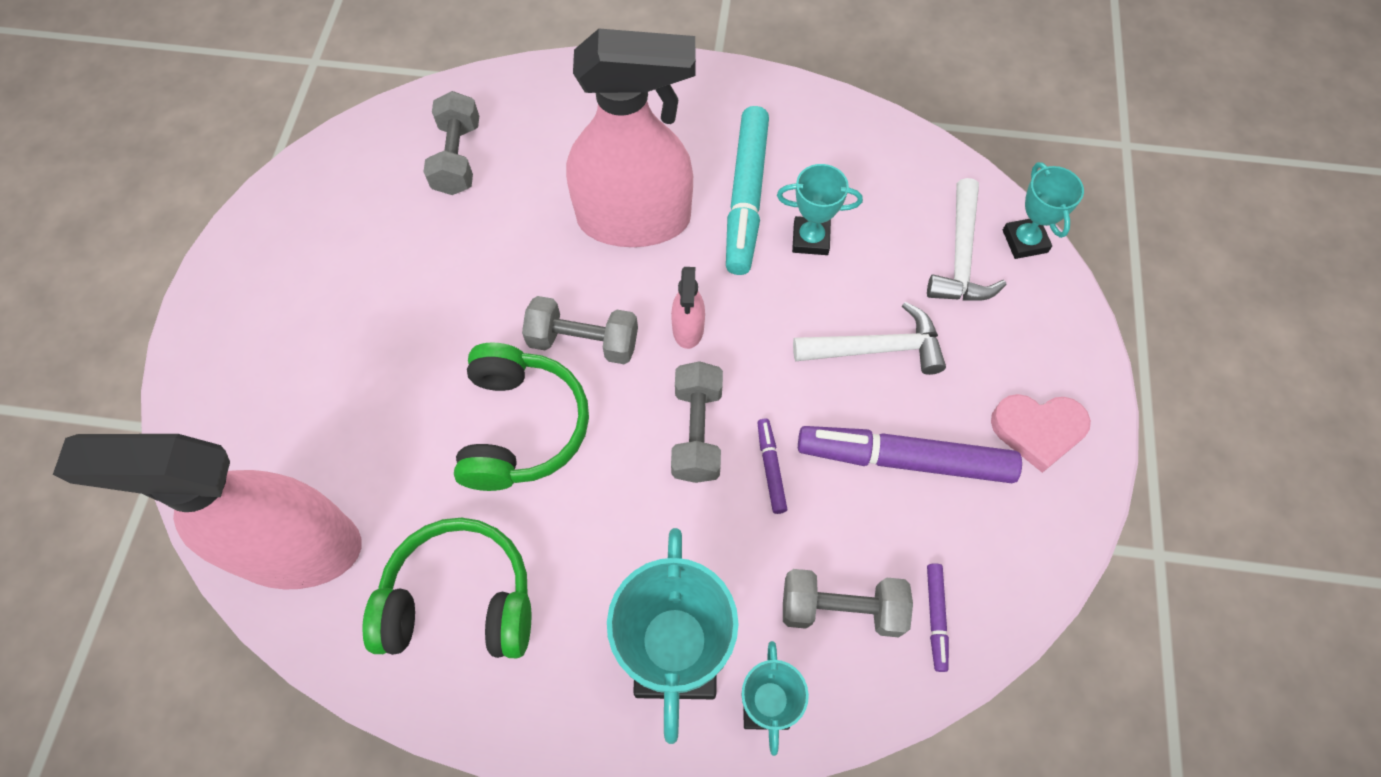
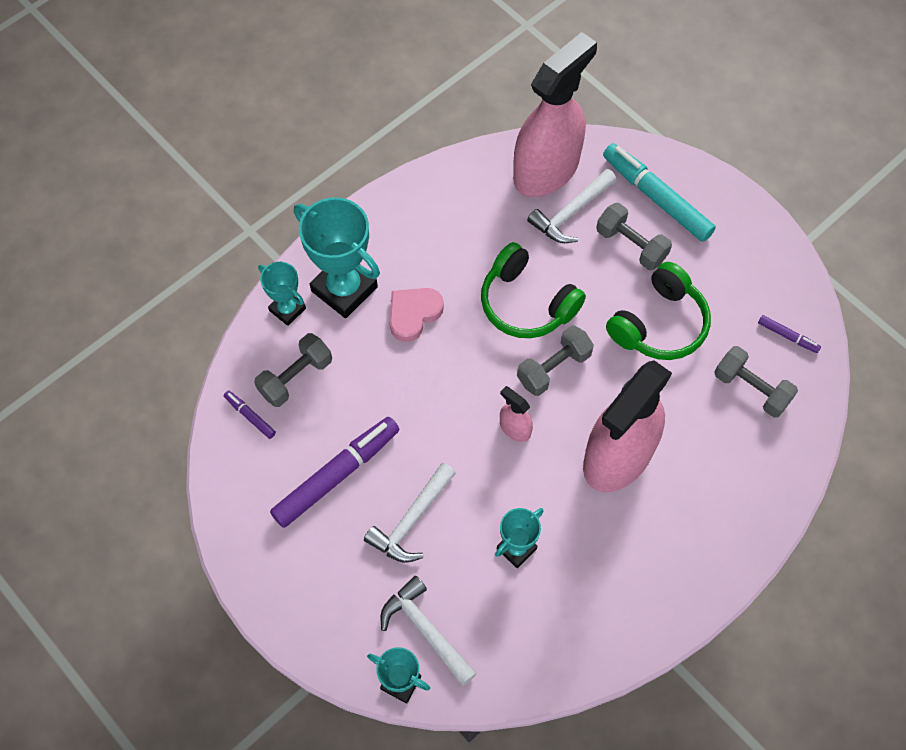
camera: 130 degrees right, 0 degrees up
green headphones [362,518,531,658] -> green headphones moved to [606,262,711,360]
grey dumbbell [671,361,723,483] -> grey dumbbell moved to [596,203,672,270]
turquoise marker [726,106,769,275] -> turquoise marker moved to [603,143,716,242]
purple marker [758,419,787,514] -> purple marker moved to [758,315,821,353]
pink heart [991,394,1091,473] -> pink heart moved to [390,288,444,342]
none -> white hammer [527,169,616,243]

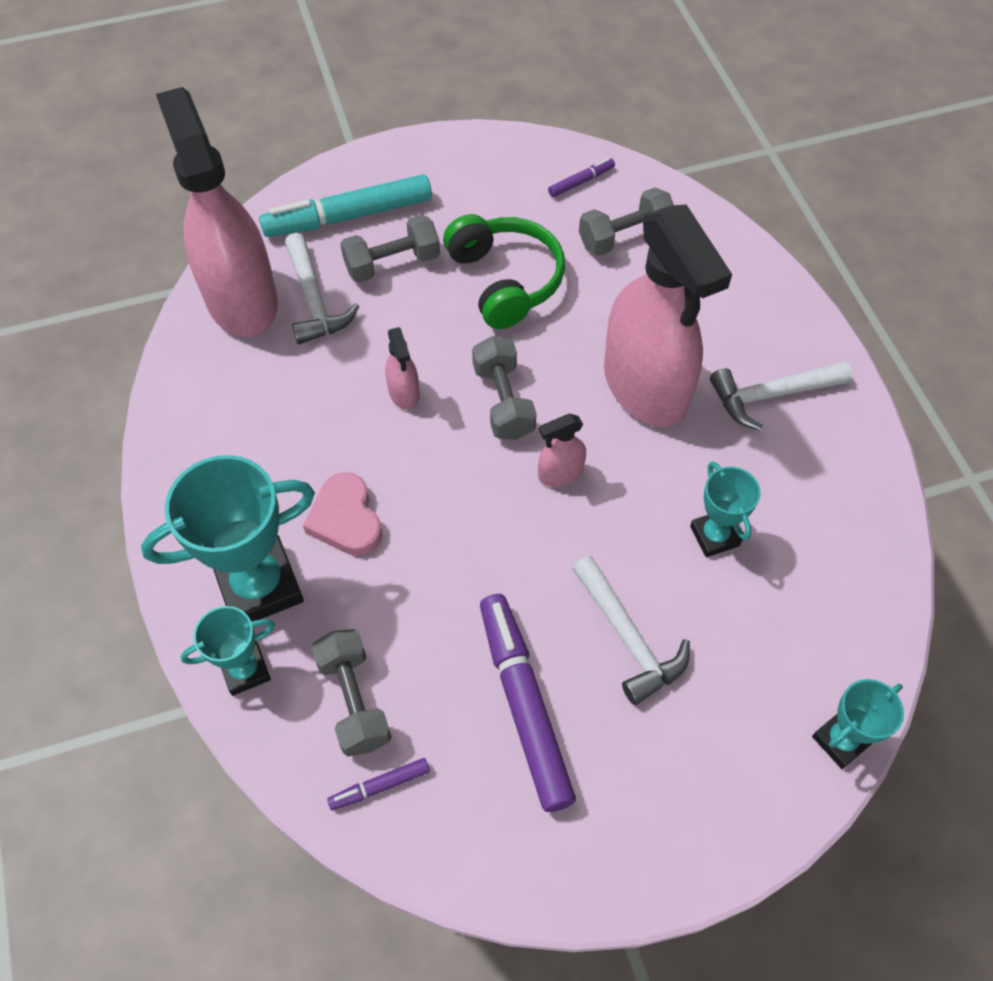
camera: 65 degrees left, 5 degrees down
white hammer [381,576,477,686] -> white hammer moved to [710,361,852,431]
green headphones [481,242,586,338] -> pink spray bottle [385,327,420,410]

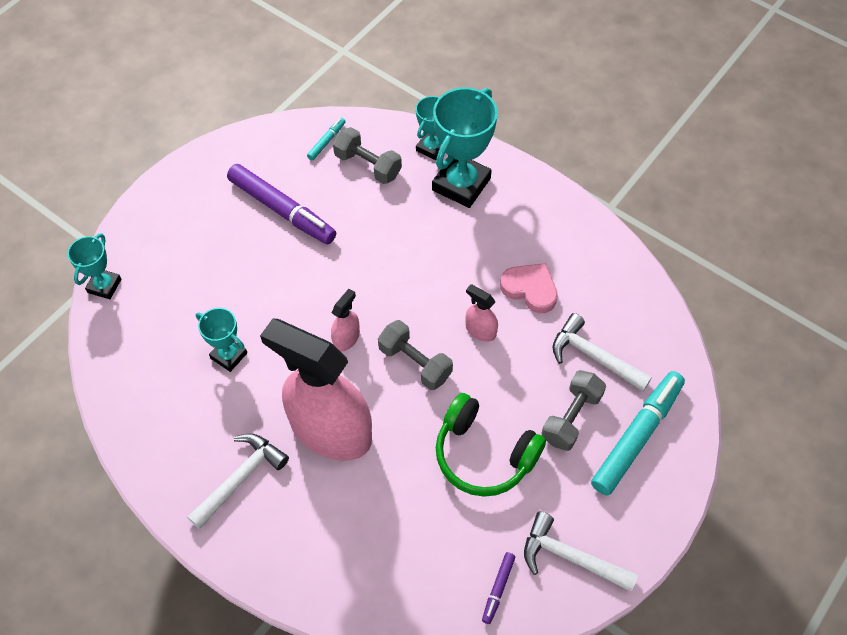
camera: 145 degrees right, 0 degrees up
pink spray bottle [156,87,278,337] -> none
pink heart [303,472,382,556] -> pink heart moved to [500,263,558,313]
purple marker [327,758,430,810] -> turquoise marker [307,117,346,160]
white hammer [572,556,690,705] -> white hammer moved to [524,512,638,591]
grey dumbbell [579,187,674,256] -> none

